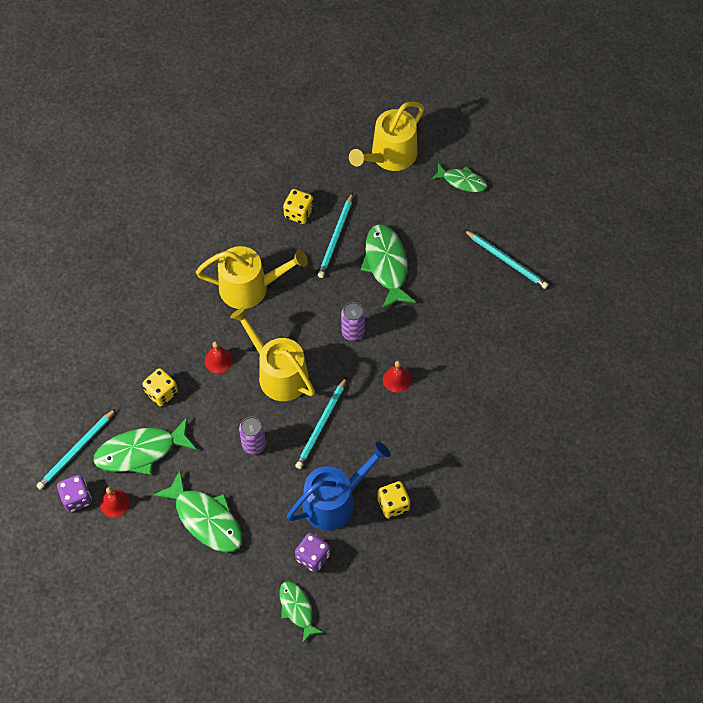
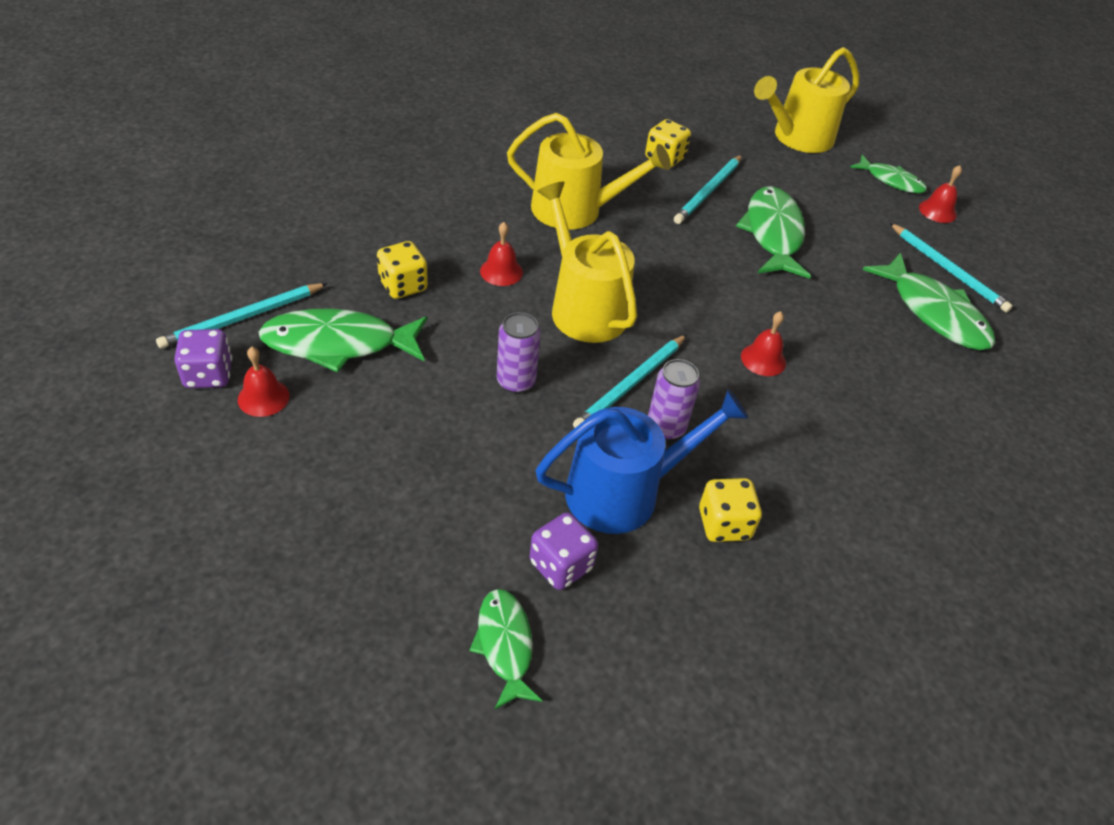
camera: 10 degrees right, 15 degrees down
green fish [153,470,242,552] -> green fish moved to [863,253,995,350]
purple can [341,302,365,341] -> purple can moved to [648,359,700,440]
none -> red bell [919,165,962,223]

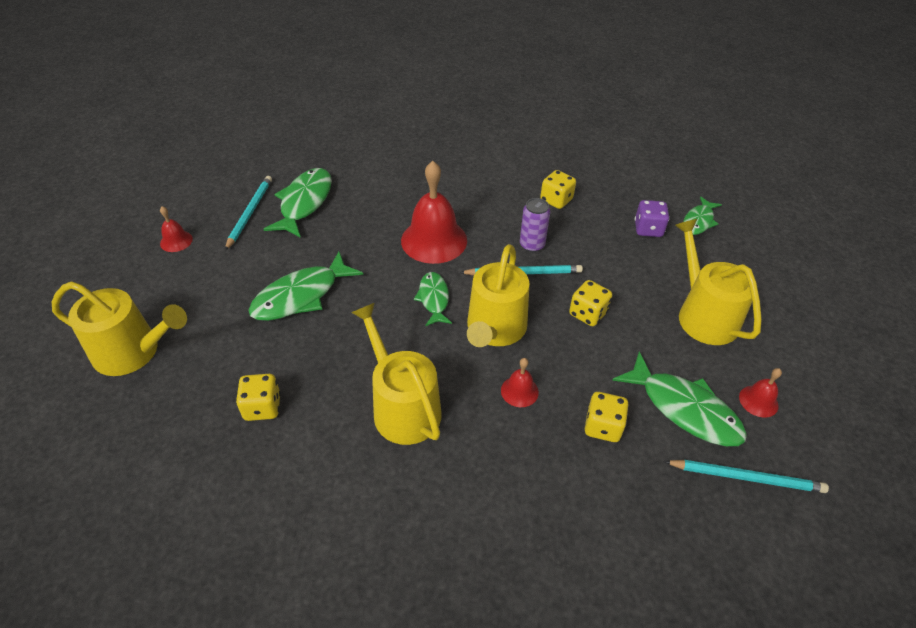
camera: 130 degrees left, 0 degrees up
purple dice [174,329,232,388] -> none
purple can [497,312,541,393] -> yellow dice [569,280,612,326]
blue watering can [536,390,748,534] -> none
turquoise pencil [674,155,742,224] -> none
red bell [741,311,786,376] -> red bell [401,161,467,264], size x2.14
green fish [850,155,927,193] -> green fish moved to [414,272,452,326]
none -> yellow watering can [675,219,762,345]

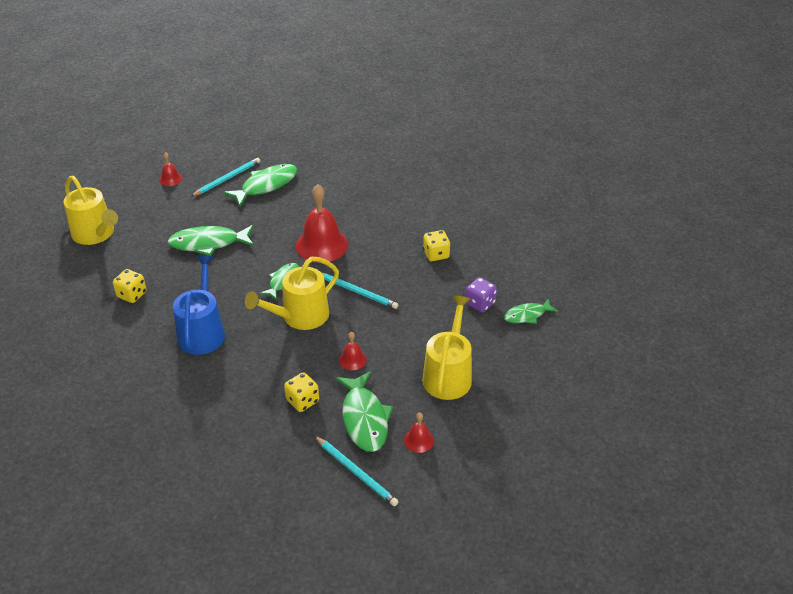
camera: 35 degrees right, 5 degrees down
yellow watering can [351,303,442,445] -> blue watering can [173,255,225,355]
red bell [501,358,539,407] -> red bell moved to [339,332,367,370]
purple can [520,198,550,252] -> none
yellow dice [569,280,612,326] -> none

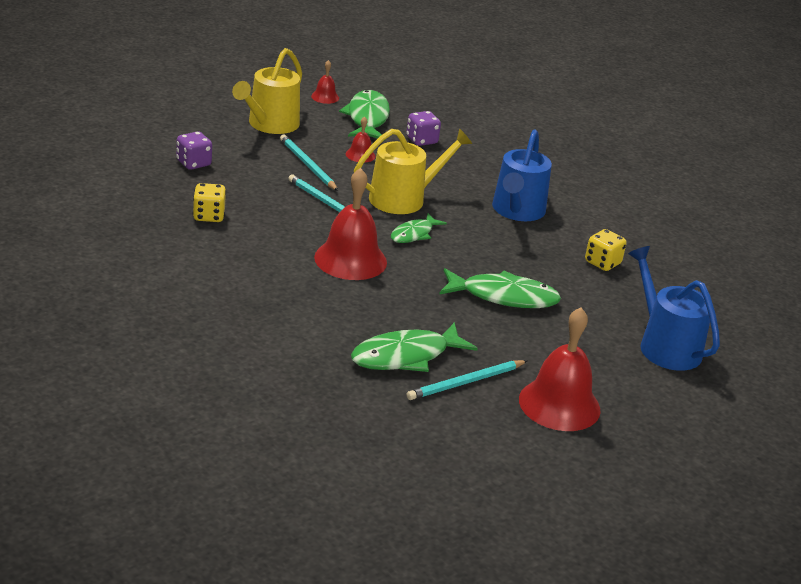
camera: 170 degrees left, 10 degrees down
yellow watering can [64,176,118,245] -> blue watering can [628,246,720,371]
red bell [159,152,182,186] -> red bell [519,307,601,431], size x2.14
yellow dice [284,372,319,412] -> purple dice [406,111,441,146]
turquoise pencil [315,436,399,506] -> turquoise pencil moved to [280,135,338,191]
green fish [504,298,558,324] -> none

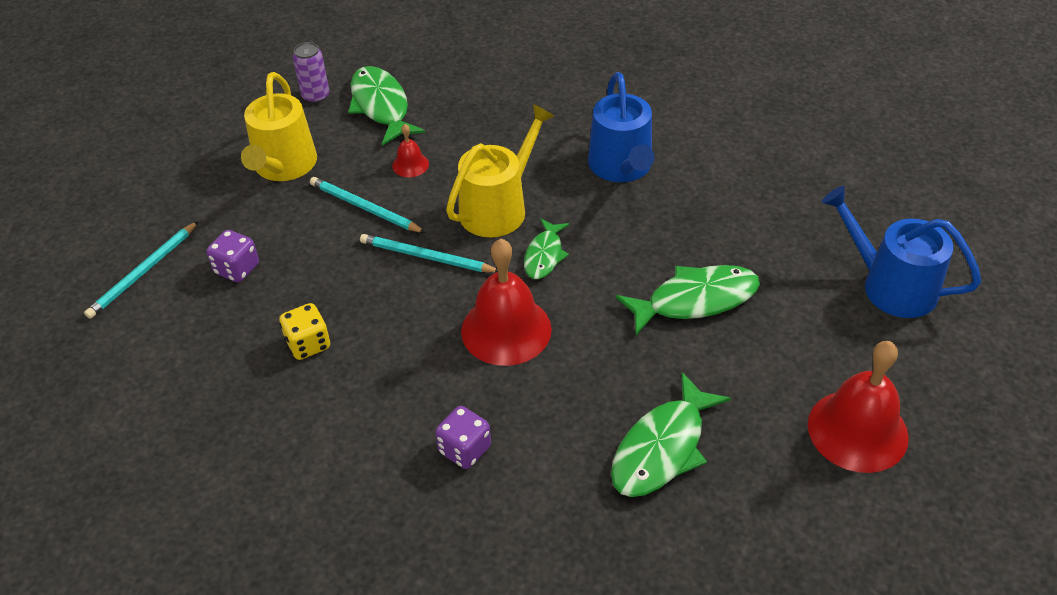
camera: 20 degrees left, 15 degrees up
red bell [311,60,339,104] -> purple can [293,42,329,103]
purple dice [406,111,441,146] -> purple dice moved to [435,406,491,469]
turquoise pencil [407,360,527,400] -> turquoise pencil moved to [84,221,198,319]
yellow dice [585,229,627,271] -> none

